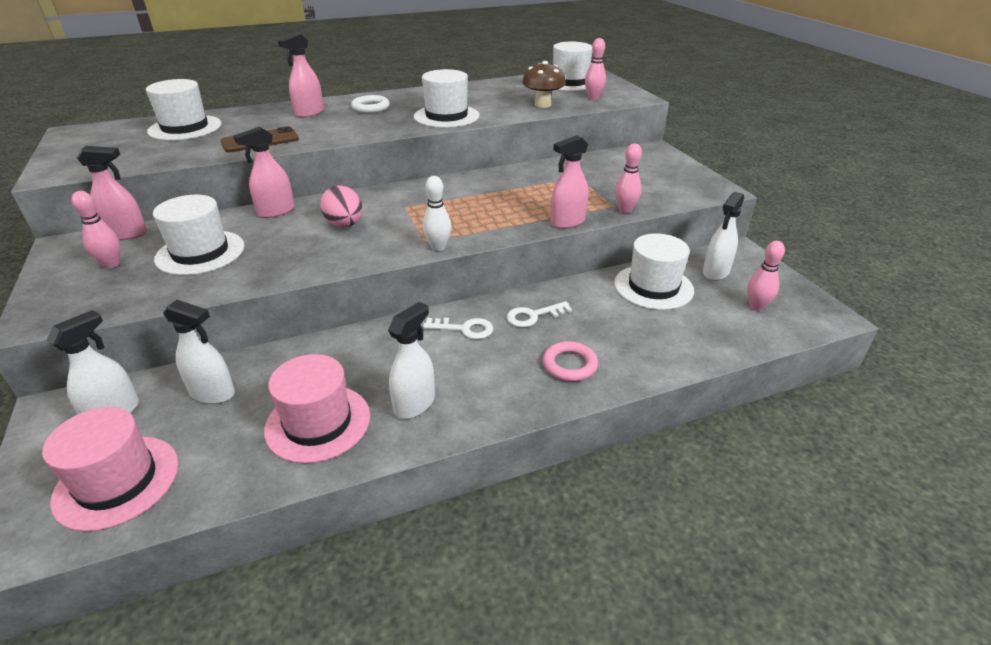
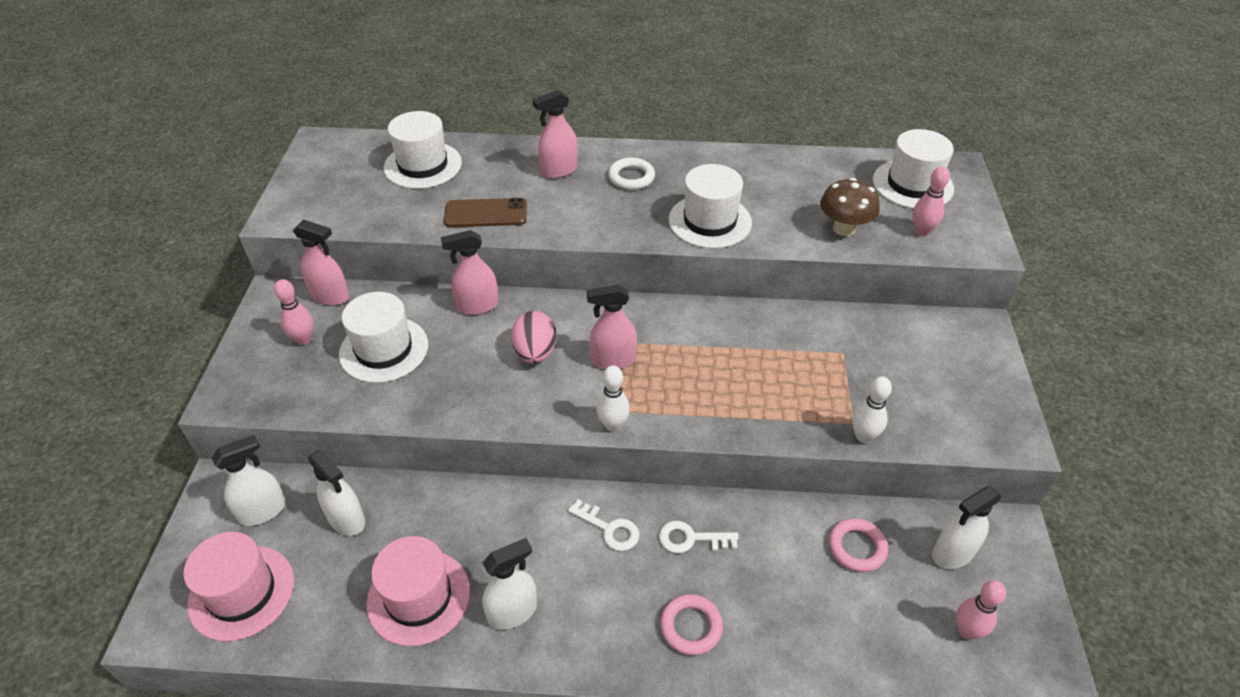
camera: 25 degrees right, 10 degrees up
pink spray bottle [550,135,588,229] -> pink spray bottle moved to [587,285,637,369]
white hat [614,233,694,310] -> pink ring [829,518,888,572]
pink bowling pin [615,143,642,213] -> white bowling pin [852,377,892,443]

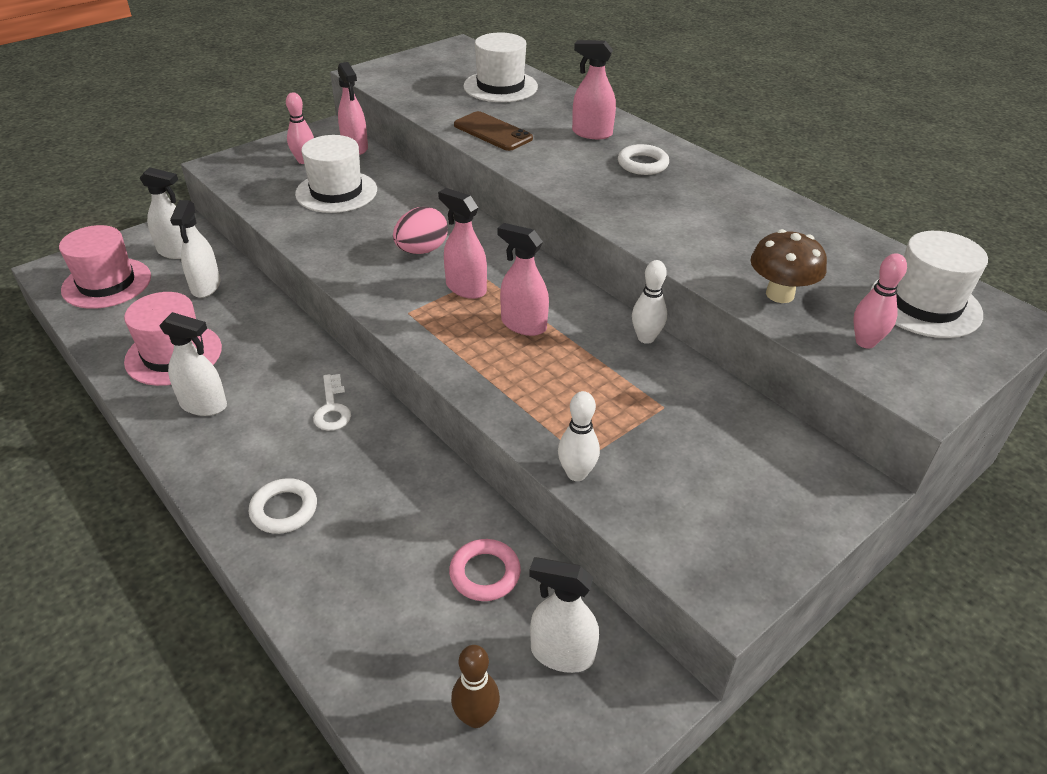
camera: 45 degrees right, 5 degrees down
pink spray bottle [441,230,499,315] -> pink spray bottle moved to [498,223,549,336]
white bowling pin [597,365,630,432] -> white bowling pin moved to [632,260,667,344]
white key [659,521,739,553] -> none
pink ring [660,594,723,655] -> white ring [249,478,317,534]
white hat [669,164,752,248] -> none
pink bowling pin [956,580,1006,640] -> brown bowling pin [451,645,500,728]

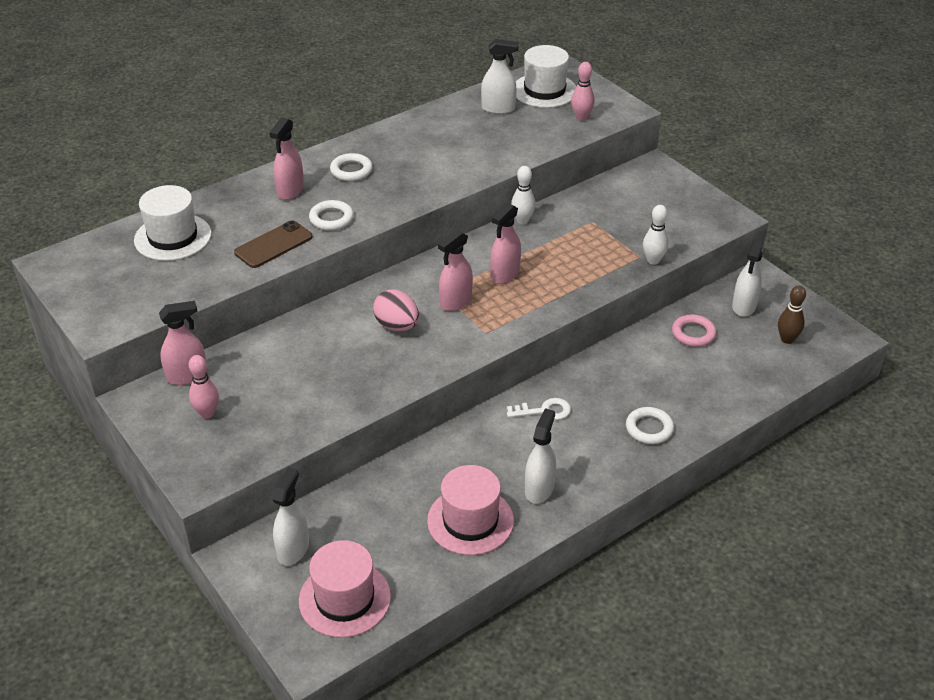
camera: 85 degrees left, 0 degrees up
white spray bottle [170,200,220,298] -> white spray bottle moved to [481,39,519,114]
white hat [295,135,377,213] -> none
brown mushroom [750,229,827,303] -> none
none -> white ring [309,200,354,231]

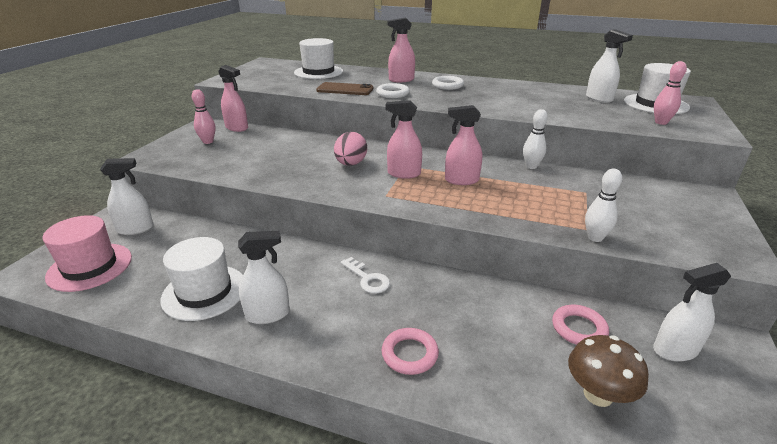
camera: 55 degrees right, 10 degrees down
pink hat [427,465,514,555] -> white hat [160,237,243,321]
white ring [626,407,674,444] -> pink ring [381,328,439,375]
brown bowling pin [778,286,806,344] -> none
none -> brown mushroom [568,335,649,407]

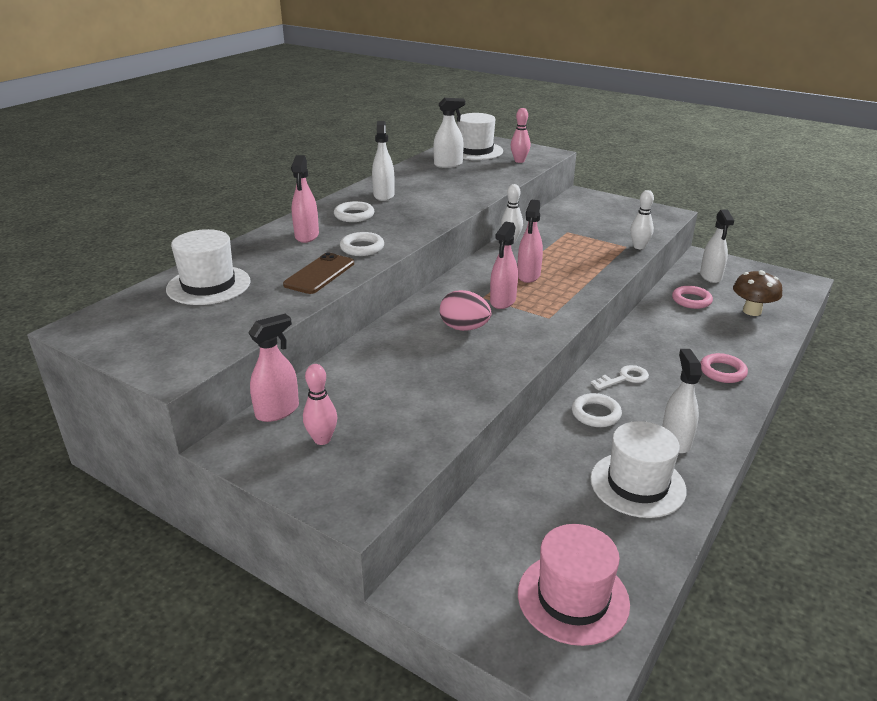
camera: 75 degrees left, 0 degrees up
white spray bottle [100,158,154,235] -> white spray bottle moved to [372,121,395,201]
none -> white ring [572,393,622,427]

